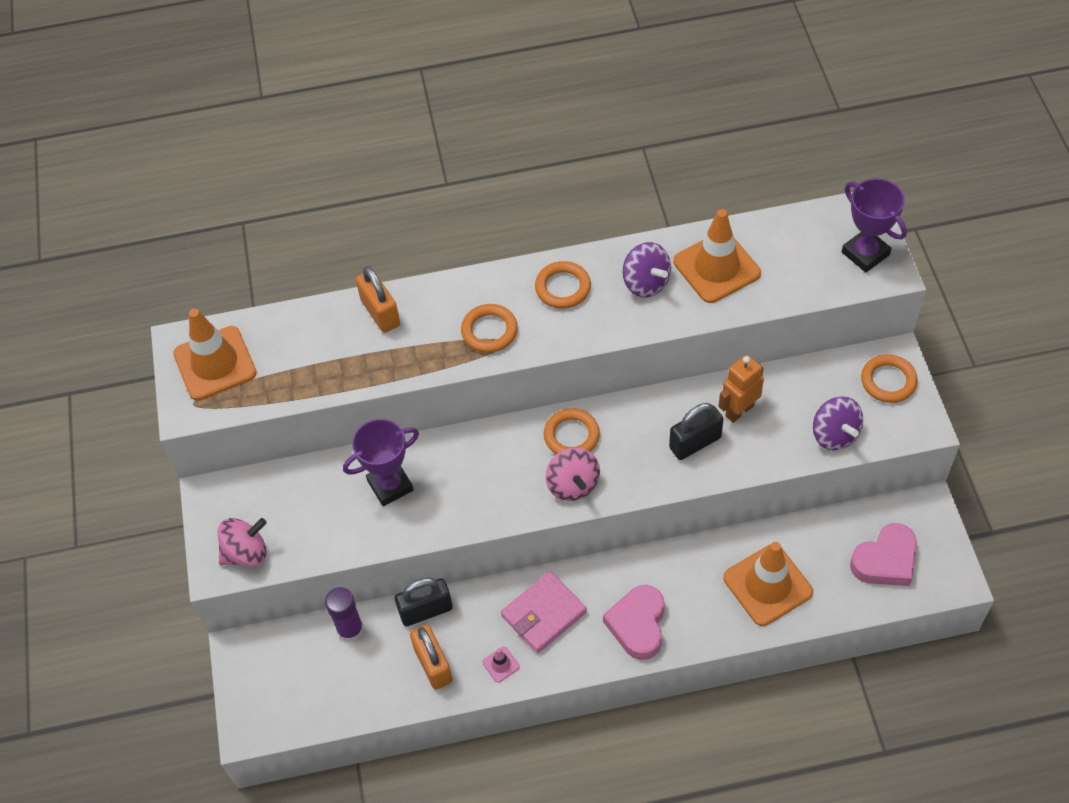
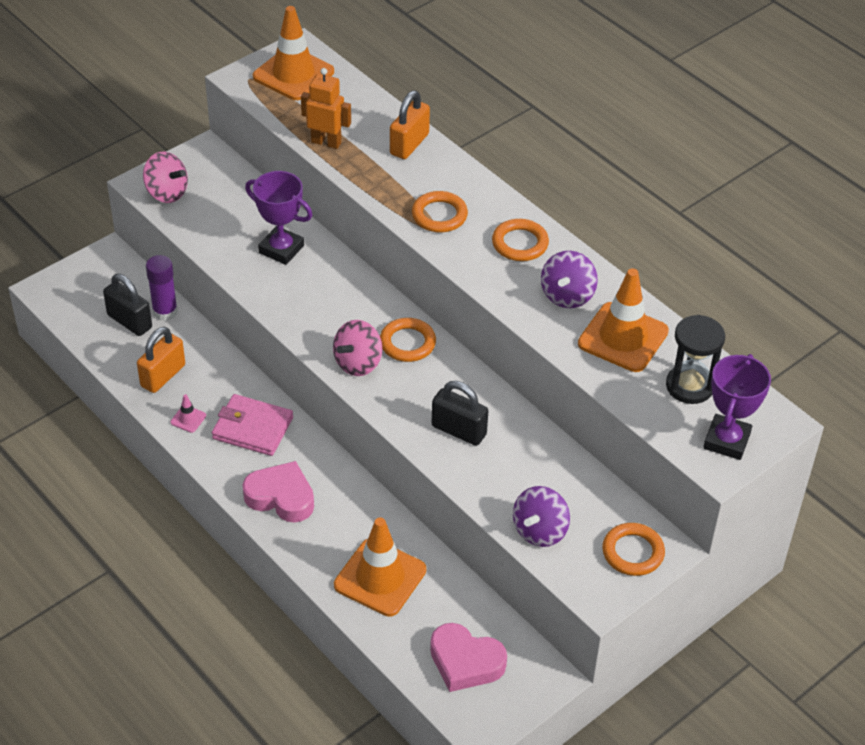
camera: 55 degrees right, 10 degrees down
black padlock [395,578,453,626] -> black padlock moved to [103,274,152,336]
pink heart [603,585,665,660] -> pink heart turned 45 degrees clockwise [242,461,314,522]
orange robot [719,355,764,423] -> orange robot moved to [301,68,351,149]
none -> black hourglass [666,315,725,404]

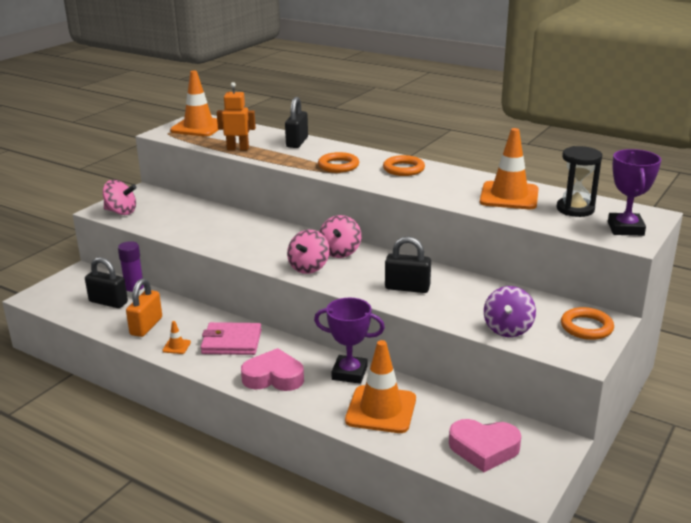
camera: 15 degrees left, 20 degrees down
pink traffic cone [170,394,206,433] -> orange traffic cone [163,321,191,354]
purple trophy [245,171,312,265] -> purple trophy moved to [314,298,385,384]
orange ring [380,318,436,362] -> pink spinning top [319,215,361,258]
orange padlock [390,90,430,159] -> black padlock [285,97,308,148]
purple spinning top [541,251,598,308] -> none

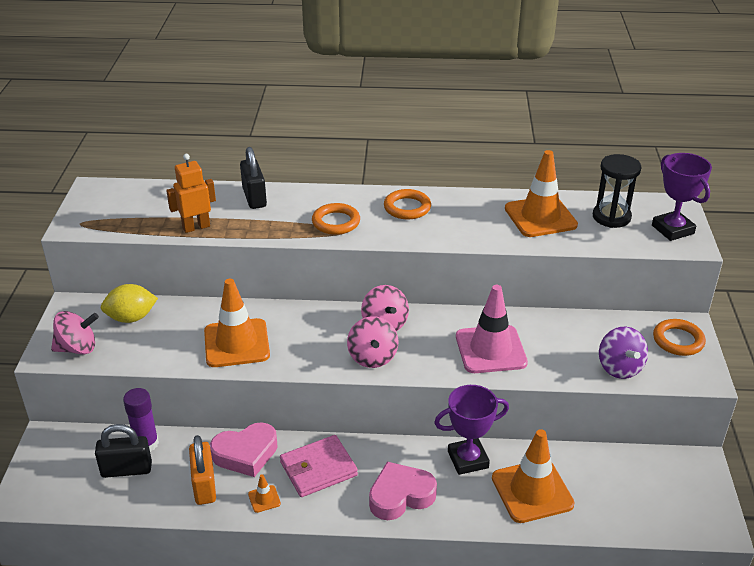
camera: 30 degrees left, 10 degrees up
orange traffic cone [170,71,218,137] -> orange traffic cone moved to [204,279,270,367]
black padlock [385,236,431,293] -> pink traffic cone [456,285,528,373]
pink heart [449,419,521,472] -> pink heart moved to [210,422,278,477]
none -> yellow lemon [101,284,158,323]

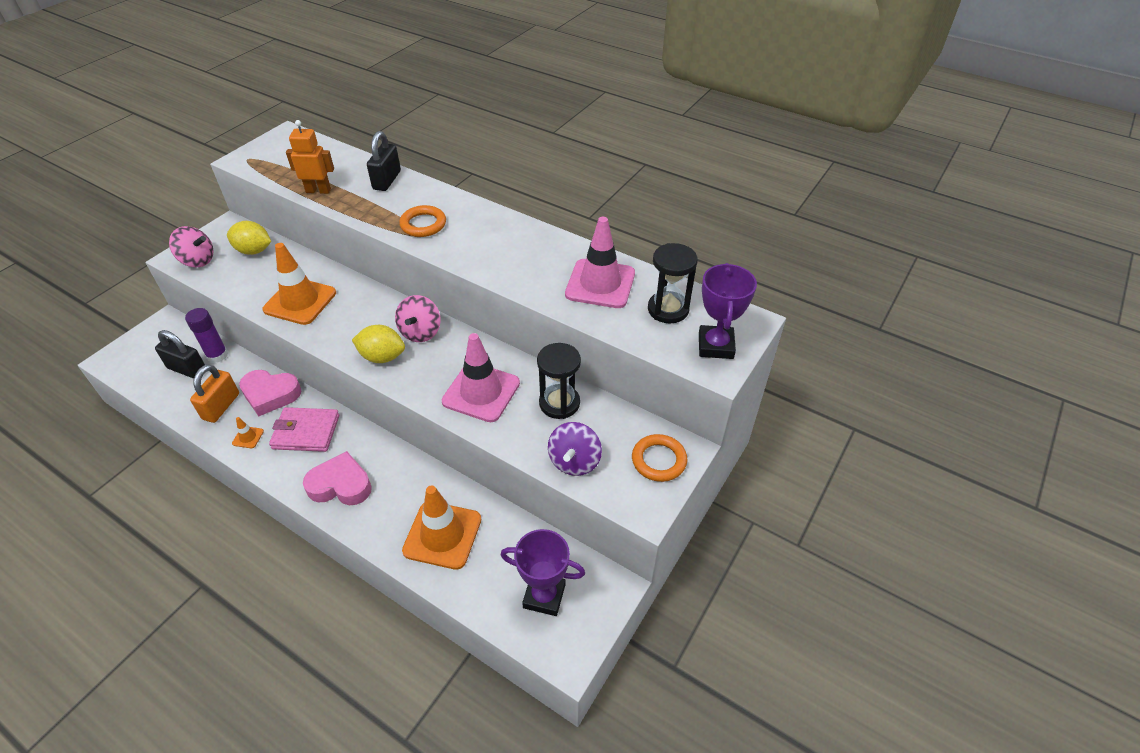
camera: 30 degrees right, 10 degrees up
pink spinning top [347,316,398,368] -> yellow lemon [352,325,405,363]
orange ring [384,189,431,220] -> none
purple trophy [434,385,509,475] -> purple trophy moved to [501,529,585,616]
orange traffic cone [505,150,578,237] -> pink traffic cone [565,217,635,308]
none -> black hourglass [537,343,581,419]

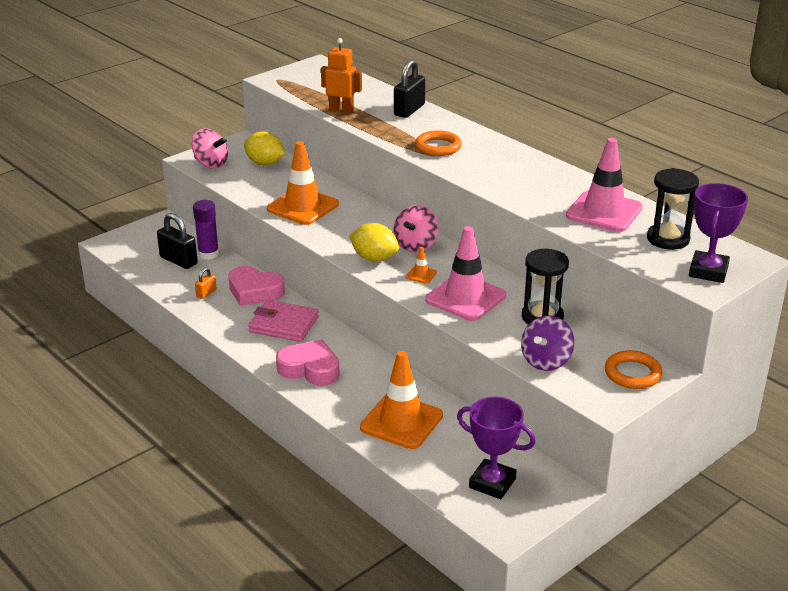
camera: 15 degrees right, 15 degrees down
orange padlock [190,364,239,423] -> orange padlock [195,268,216,299], size x0.53
orange traffic cone [232,417,264,448] -> orange traffic cone moved to [406,247,437,284]

